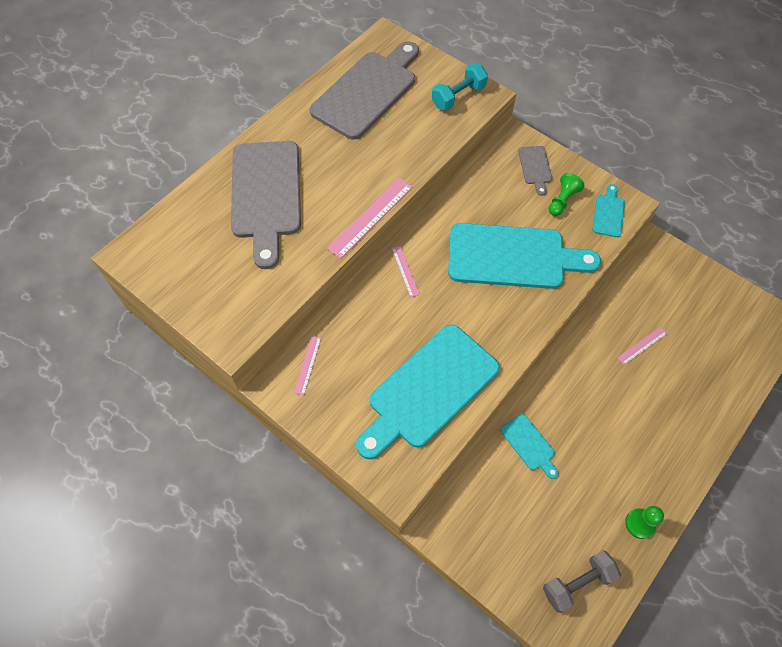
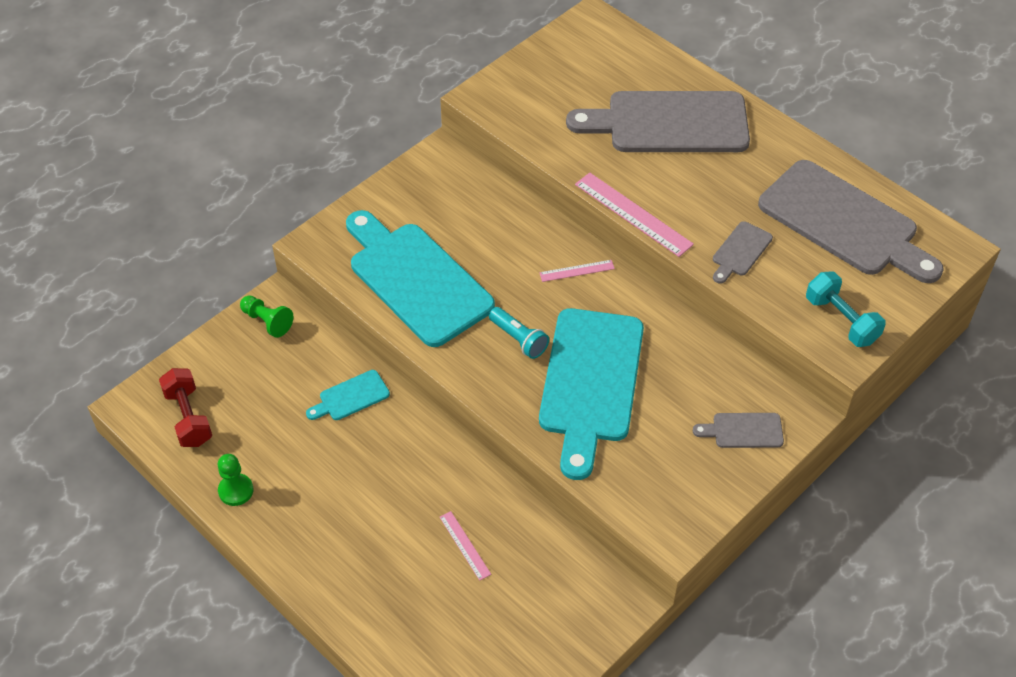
camera: 95 degrees right, 10 degrees down
pink ruler [294,336,321,395] -> none
grey dumbbell [543,550,621,613] -> red dumbbell [159,368,212,447]
green pawn [548,173,584,216] -> green pawn moved to [240,295,293,338]
turquoise cutting board [592,184,625,237] -> none
none -> turquoise flashlight [489,307,549,359]
none -> grey cutting board [713,221,773,283]

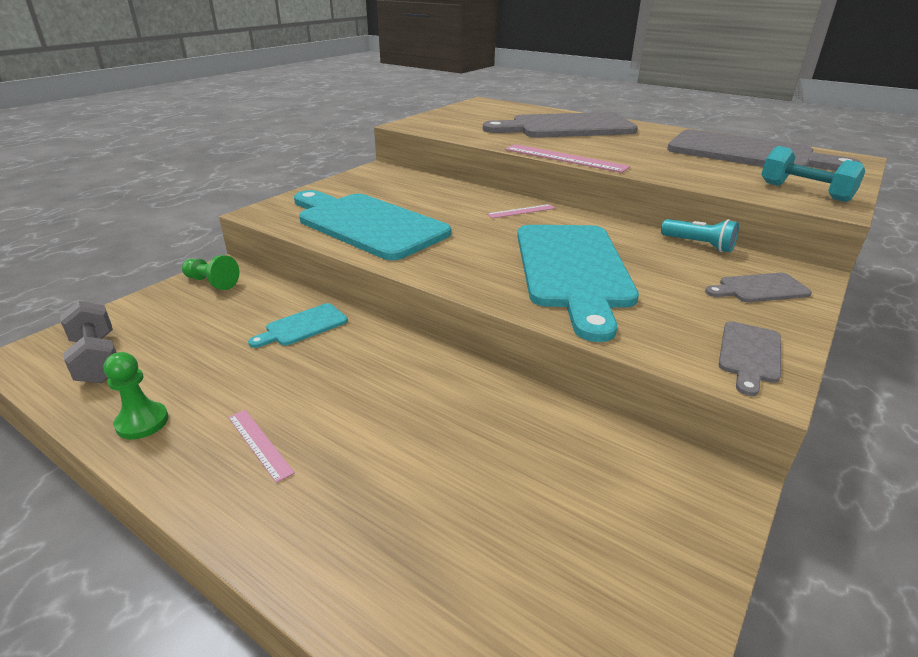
camera: 10 degrees left, 20 degrees down
red dumbbell [159,368,212,447] -> grey dumbbell [60,301,117,383]
pink ruler [439,511,491,581] -> pink ruler moved to [228,410,295,483]
turquoise flashlight [489,307,549,359] -> turquoise flashlight moved to [661,219,739,252]
grey cutting board [713,221,773,283] -> grey cutting board moved to [719,321,781,396]

